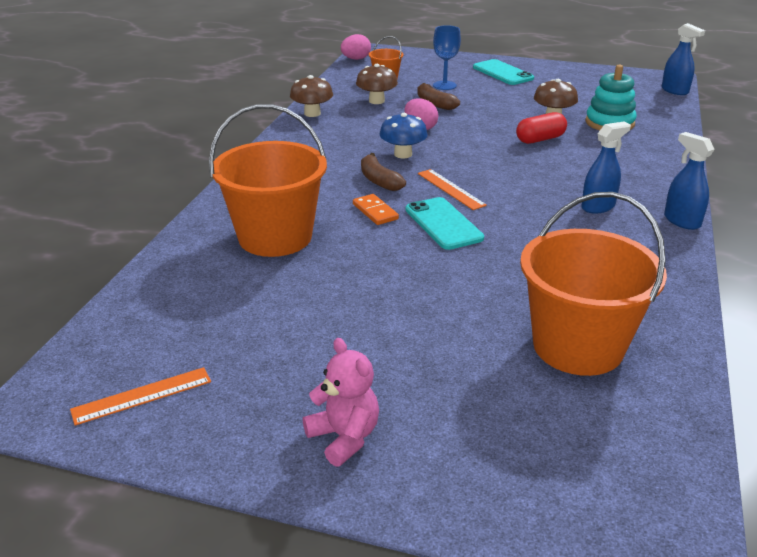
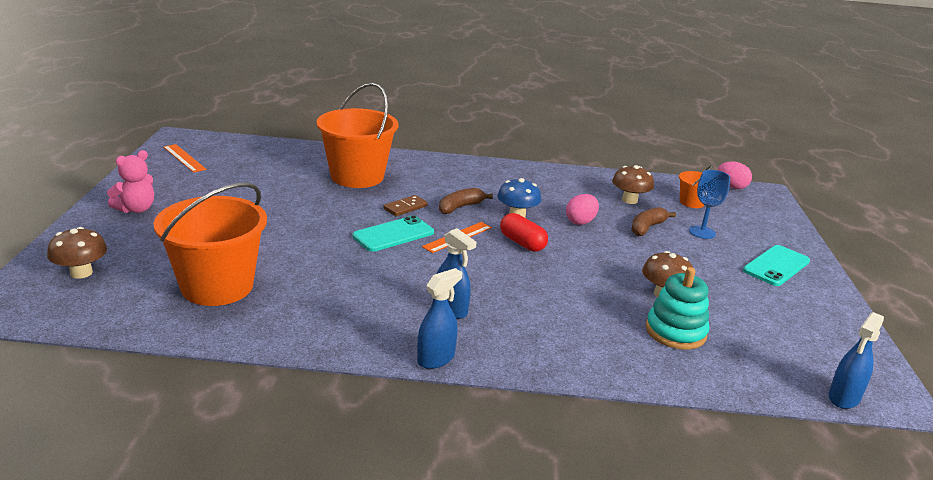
camera: 75 degrees right, 5 degrees down
brown mushroom [290,75,333,117] -> brown mushroom moved to [47,227,107,279]
orange domino [353,194,399,225] -> brown domino [384,195,428,216]
red capsule [516,112,567,144] -> red capsule moved to [500,213,548,252]

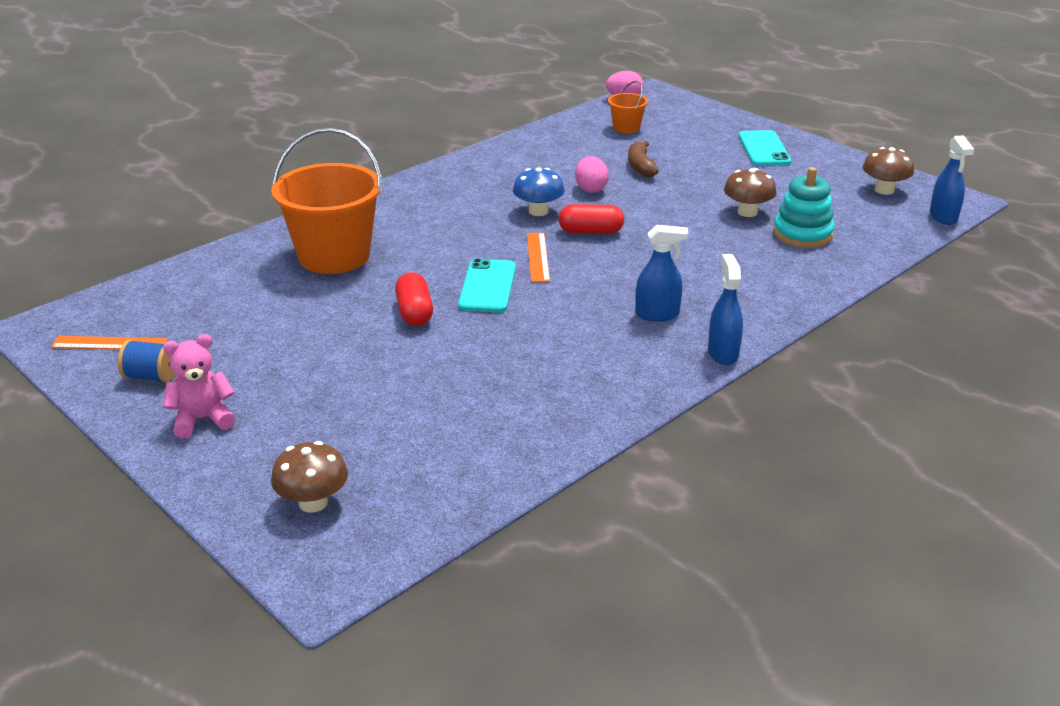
camera: 45 degrees left, 5 degrees up
pink teddy bear [107,150,154,213] -> pink teddy bear turned 105 degrees counterclockwise [163,334,235,439]
orange bucket [154,183,267,306] -> none
brown domino [384,195,428,216] -> none
brown banana [439,188,493,214] -> none
brown mushroom [612,165,654,204] -> brown mushroom moved to [863,147,914,195]
blue goblet [689,170,730,239] -> none
none -> blue spool [118,340,175,383]
none -> red capsule [395,272,433,326]

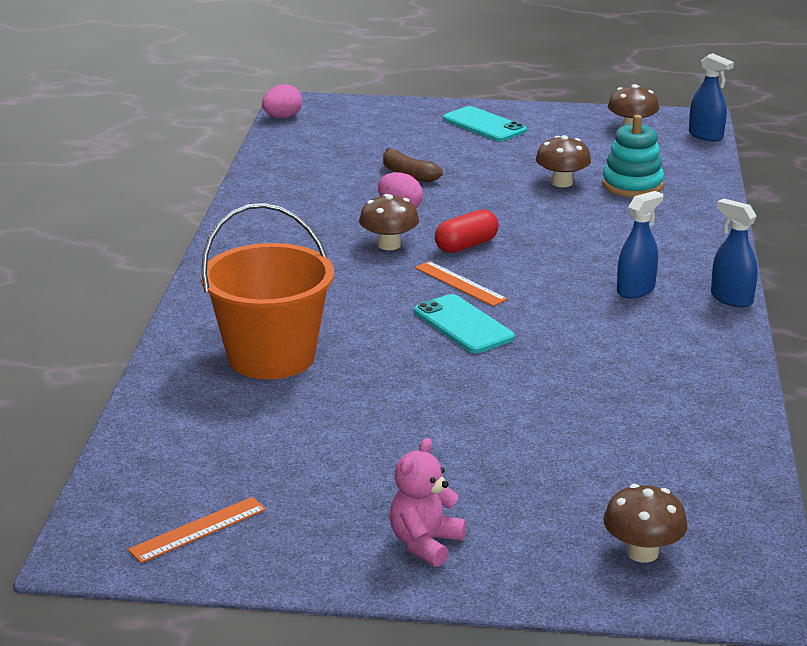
camera: 40 degrees left, 5 degrees down
blue spool [118,340,175,383] -> none
red capsule [395,272,433,326] -> none
blue mushroom [513,167,565,216] -> brown mushroom [359,194,419,250]
orange bucket [608,81,648,133] -> none

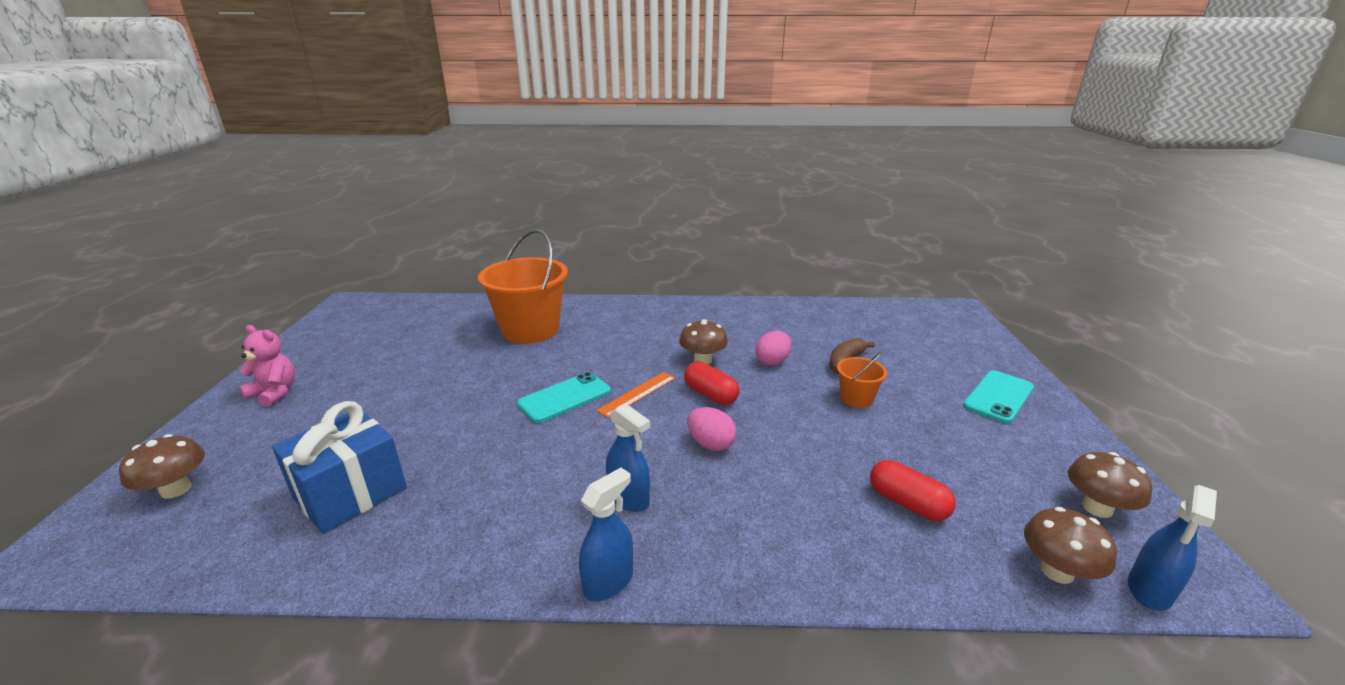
camera: 85 degrees right, 0 degrees up
orange ruler [128,497,266,563] -> none
pink egg [262,84,302,118] -> pink egg moved to [687,407,737,451]
brown mushroom [536,135,591,187] -> brown mushroom moved to [1024,507,1117,584]
turquoise stacking toy [602,115,664,197] -> red capsule [870,460,956,521]
none -> blue gift [272,401,407,534]
none -> orange bucket [837,352,887,408]

